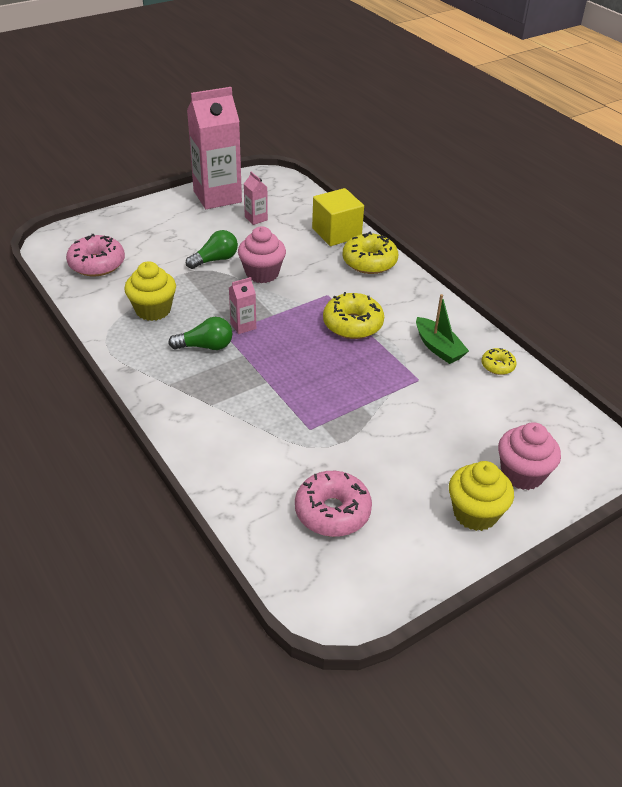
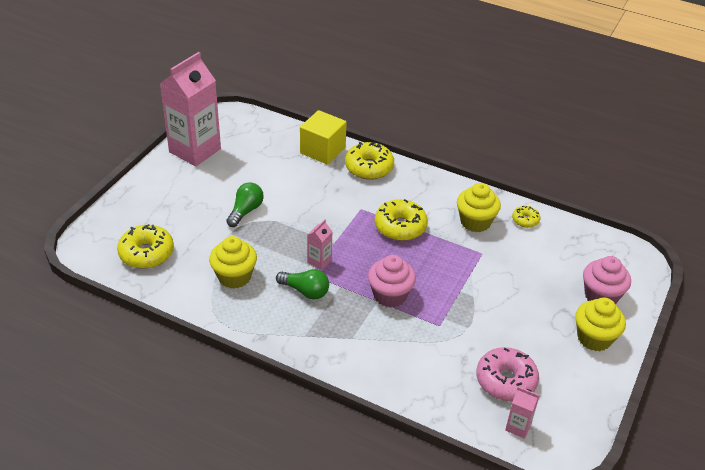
camera: 30 degrees left, 0 degrees up
pink donut [66,234,125,277] -> yellow donut [117,224,174,269]
green light bulb [168,317,233,350] -> green light bulb turned 60 degrees clockwise [276,269,329,299]
pink cupcake [238,226,286,283] -> pink cupcake moved to [368,255,416,308]
pink carton [244,172,268,225] -> pink carton moved to [505,387,539,439]
green boat [416,294,469,364] -> yellow cupcake [457,183,501,232]

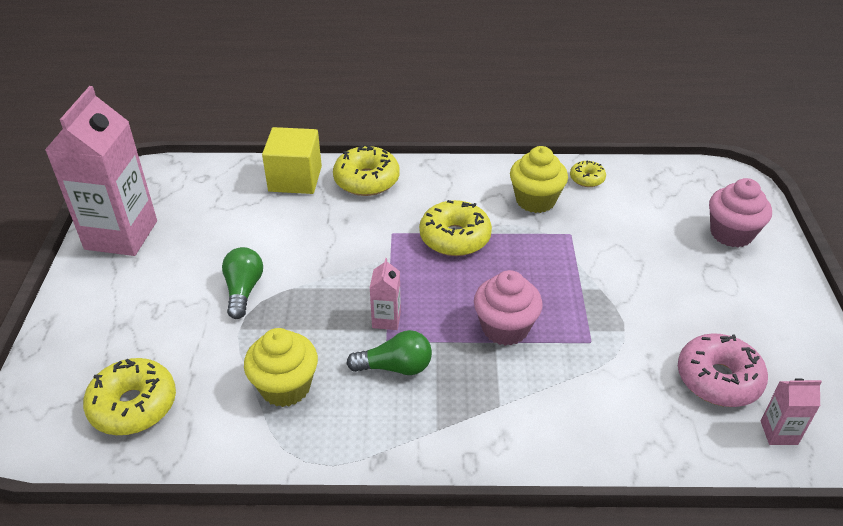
camera: 25 degrees left, 0 degrees up
yellow cupcake [575,297,626,351] -> none

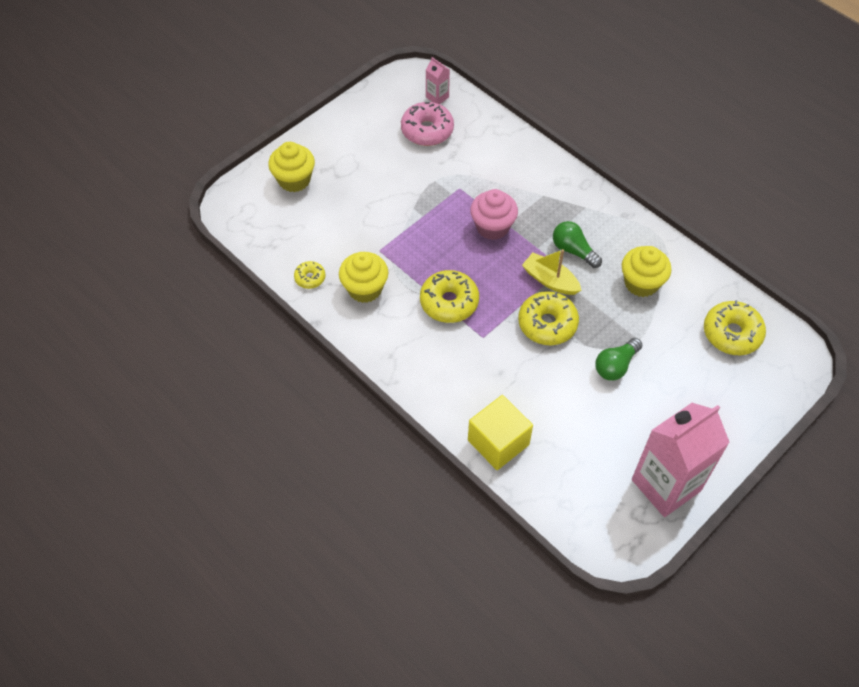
camera: 135 degrees left, 15 degrees up
yellow donut [333,145,400,196] -> yellow donut moved to [518,291,579,345]
pink carton [370,258,401,330] -> yellow boat [522,249,581,295]
pink cupcake [709,178,772,247] -> yellow cupcake [268,142,315,192]

